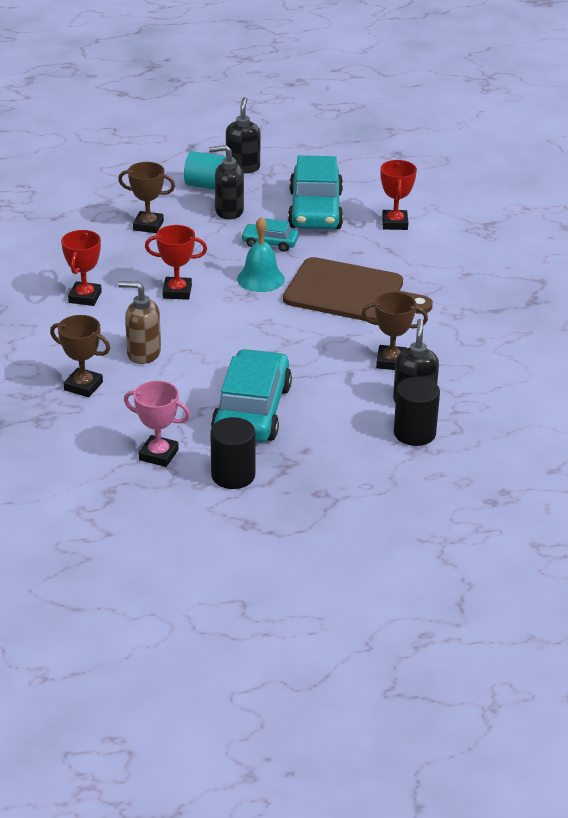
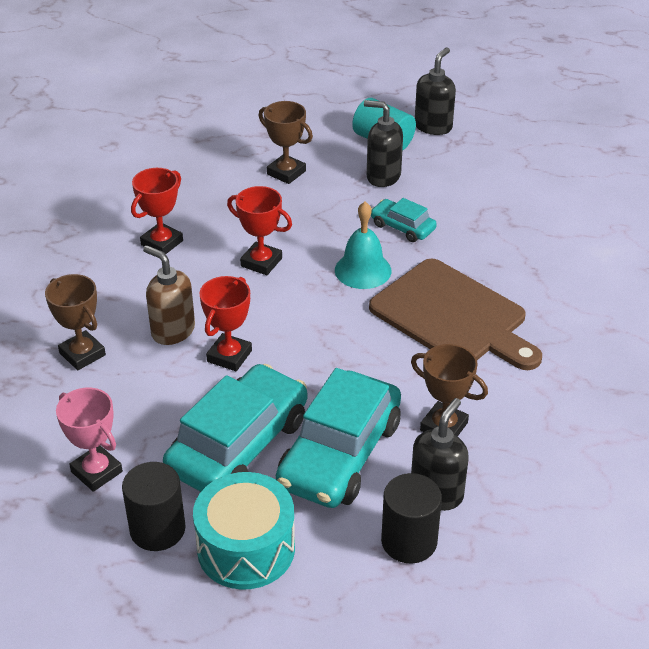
camera: 25 degrees right, 5 degrees up
turquoise car [288,155,343,229] -> turquoise car moved to [276,368,401,508]
red trophy [380,160,417,230] -> red trophy moved to [200,276,252,371]
none -> turquoise drum [193,472,295,590]

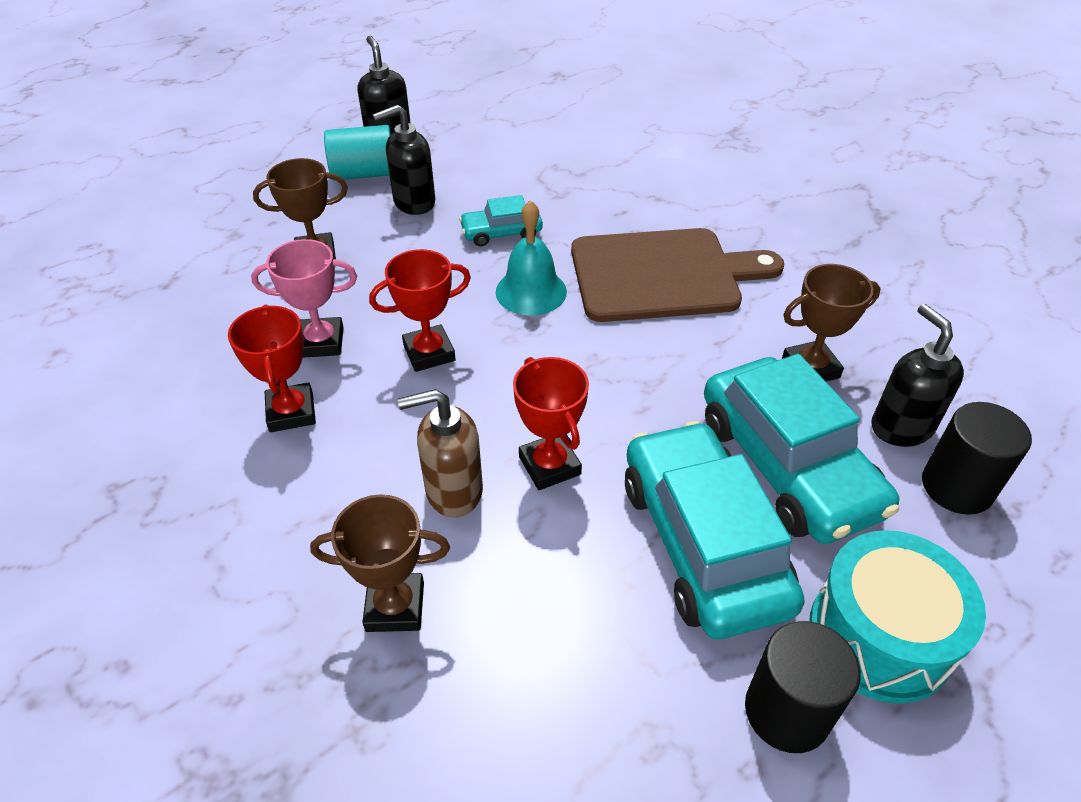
camera: 50 degrees left, 5 degrees up
pink trophy [56,388,123,492] -> pink trophy moved to [251,239,357,358]

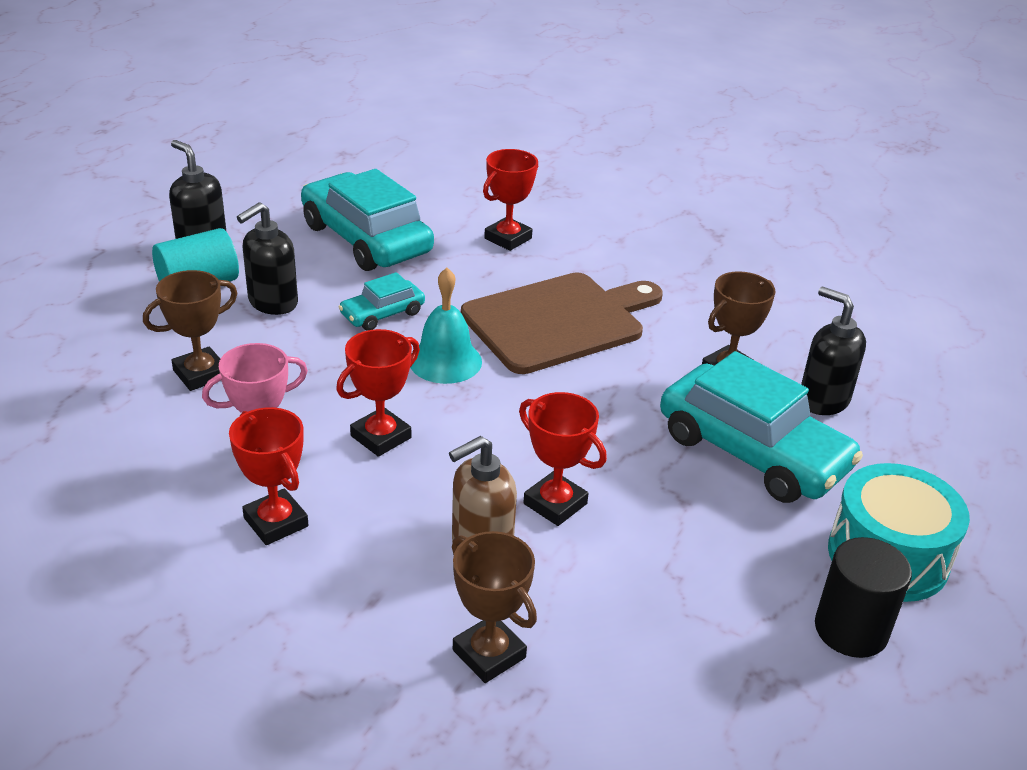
camera: 25 degrees left, 10 degrees down
brown trophy [310,494,450,632] -> brown trophy turned 75 degrees clockwise [452,531,537,683]
turquoise car [625,421,804,639] -> turquoise car moved to [301,169,434,271]
black cylinder [922,402,1032,515] -> none
none -> red trophy [483,149,538,251]

